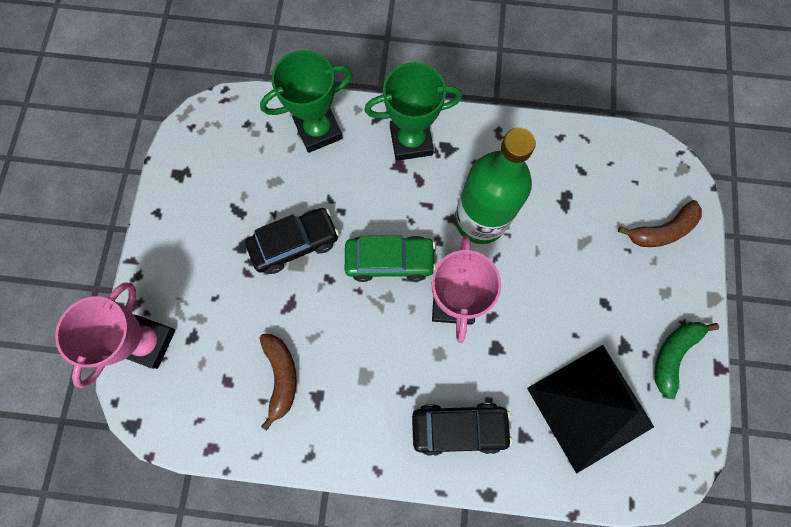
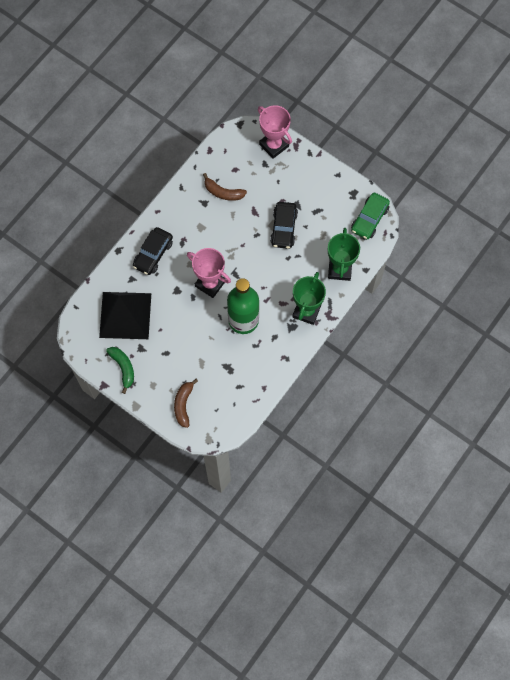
camera: 120 degrees right, 5 degrees down
green car [345,235,436,282] -> green car moved to [351,193,390,239]

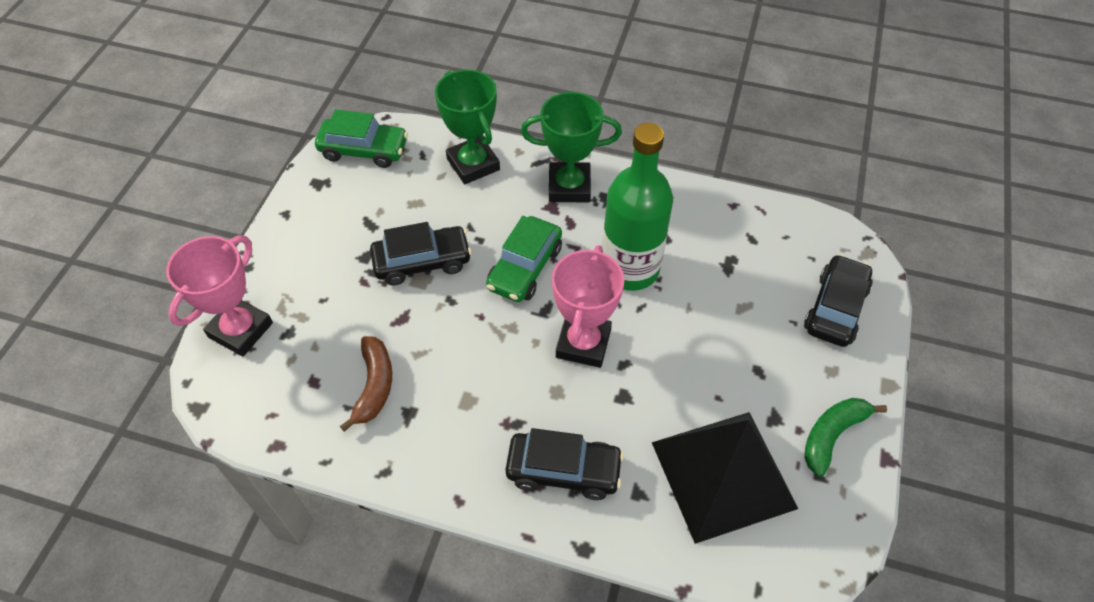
camera: 110 degrees left, 15 degrees down
brown banana [174,379,198,428] -> black car [804,254,873,347]
green trophy [328,228,360,281] -> green trophy turned 75 degrees clockwise [435,69,500,184]
none -> green car [486,216,562,302]

